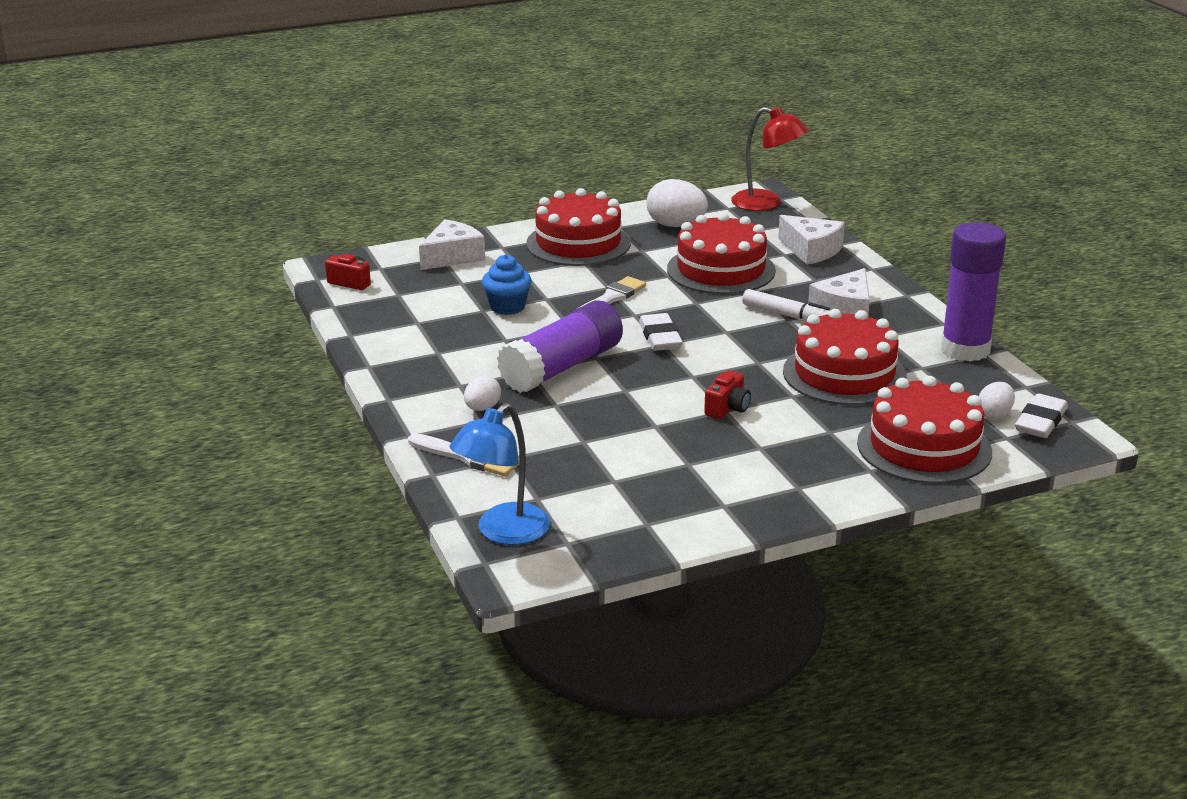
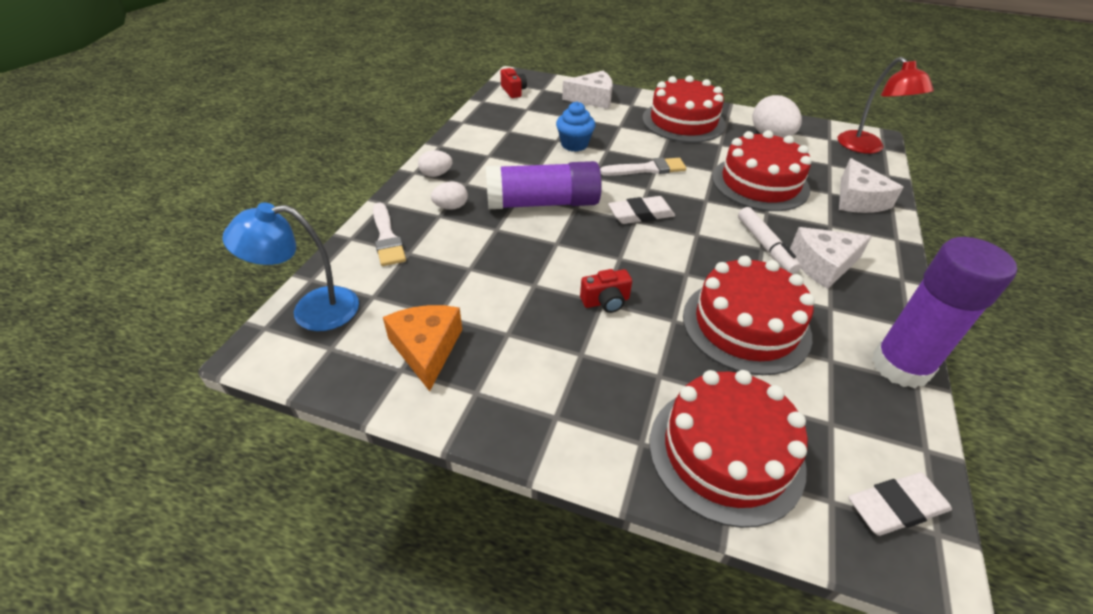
camera: 40 degrees right, 15 degrees up
white eraser [639,313,683,351] -> white eraser turned 45 degrees clockwise [608,196,675,224]
white egg [979,382,1015,419] -> white egg moved to [418,150,452,177]
none -> orange cheese [383,305,462,391]

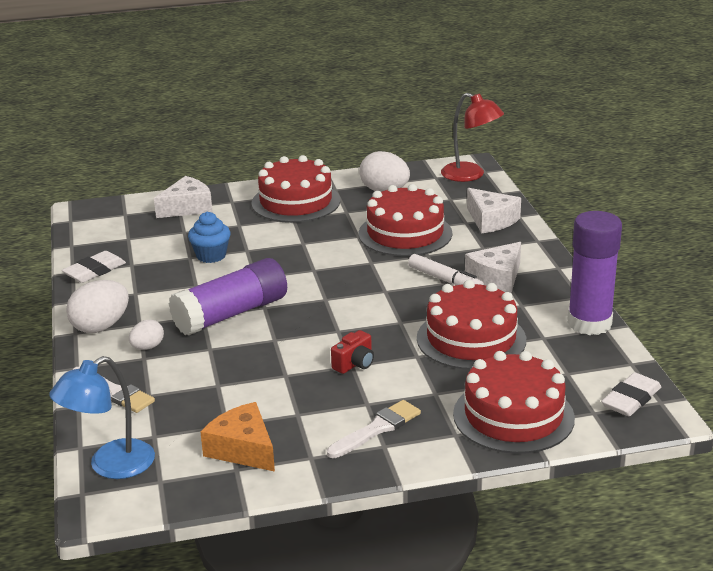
camera: 30 degrees left, 15 degrees down
white egg [418,150,452,177] -> white egg [66,280,129,333], size x1.74
red camera [500,68,527,98] -> none
white brush [600,158,686,176] -> white brush moved to [327,400,421,458]
white eraser [608,196,675,224] -> white eraser moved to [62,251,126,283]

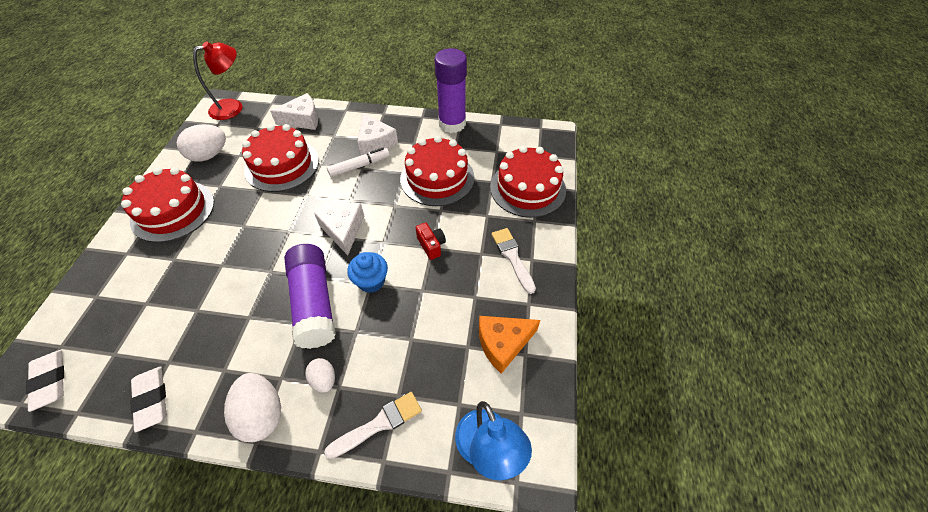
camera: 70 degrees left, 25 degrees up
white cheese [154,176,213,218] -> white cheese moved to [314,203,364,255]
blue cupcake [188,212,231,263] -> blue cupcake moved to [347,252,388,293]
white eraser [601,372,661,416] -> white eraser moved to [26,350,64,412]

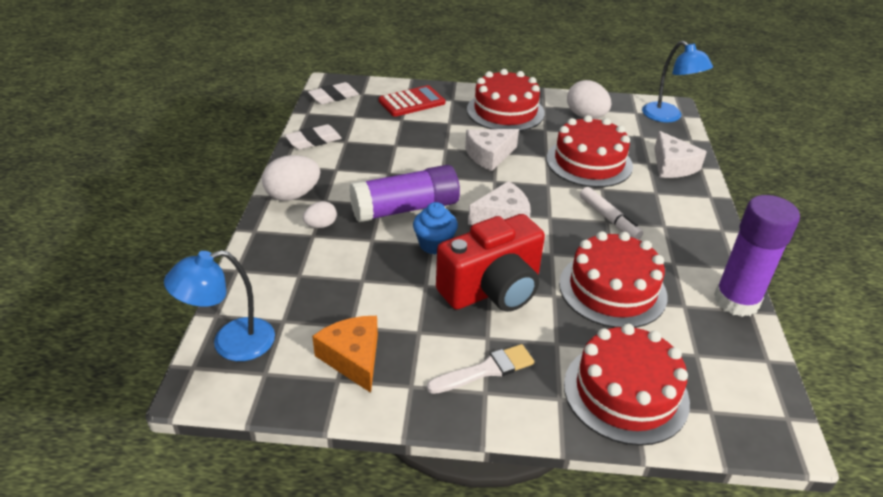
camera: 85 degrees right, 15 degrees down
red lamp [193,41,243,120] -> blue lamp [642,41,713,123]
white brush [324,392,422,459] -> none
white cheese [358,113,398,155] -> white cheese moved to [465,129,519,171]
red camera [415,222,446,260] -> red camera [436,214,545,312], size x2.44
none -> red calculator [379,85,445,117]

